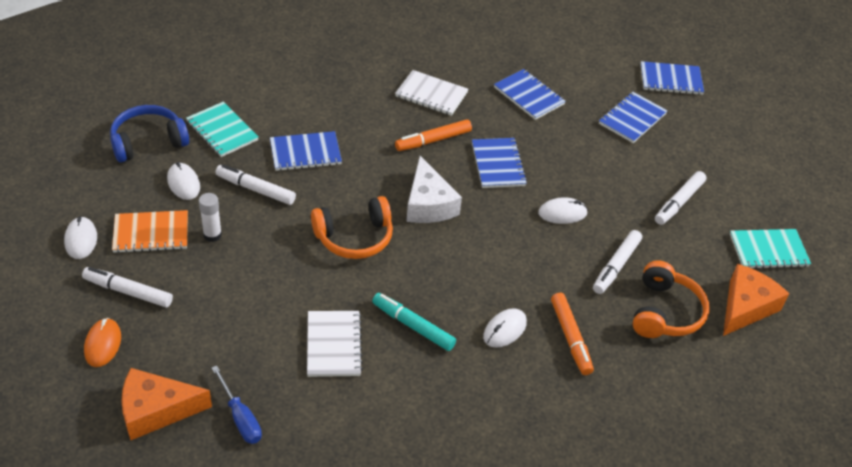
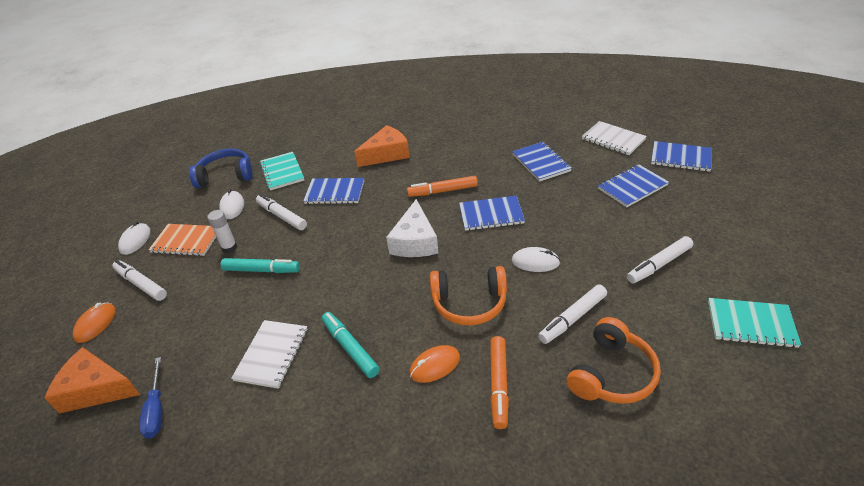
camera: 25 degrees right, 5 degrees down
orange headphones [311,196,393,259] -> orange headphones moved to [430,266,507,326]
white notebook [395,70,468,116] -> white notebook moved to [582,121,647,155]
blue notebook [472,138,527,188] -> blue notebook turned 75 degrees clockwise [459,196,525,231]
white mouse [483,308,527,348] -> orange mouse [409,345,460,383]
orange cheese [723,264,789,336] -> orange cheese moved to [354,125,410,167]
none -> turquoise marker [221,258,300,273]

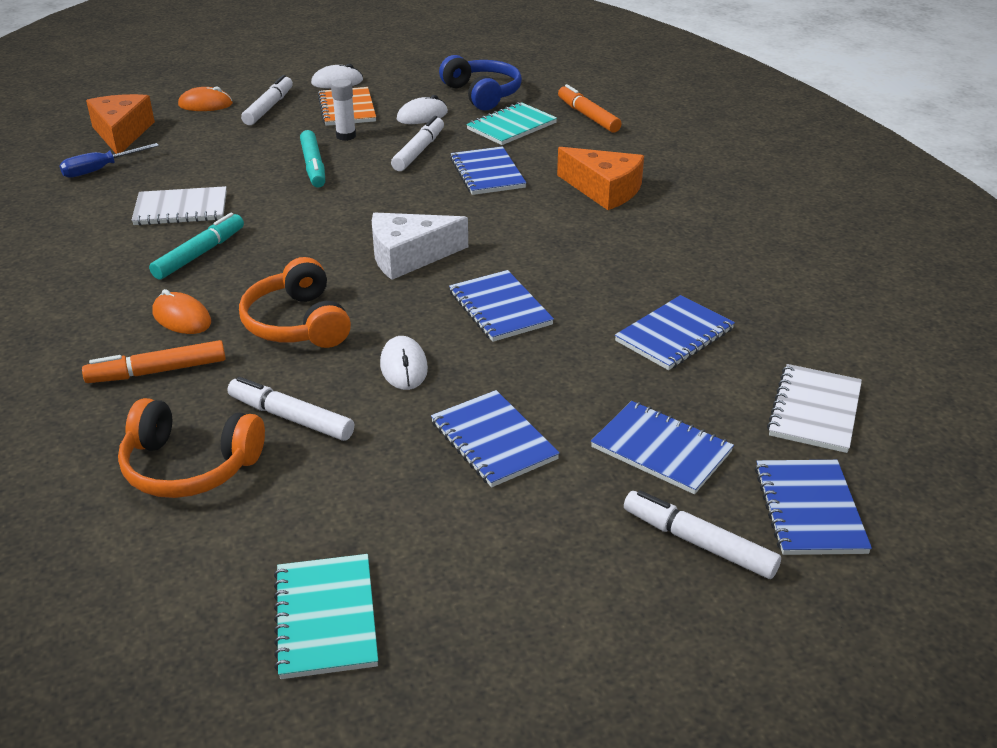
camera: 65 degrees right, 5 degrees down
orange marker [407,176,478,197] -> orange marker moved to [558,84,621,133]
white marker [627,236,693,284] -> white marker moved to [624,490,781,579]
none -> blue notebook [431,390,560,487]

